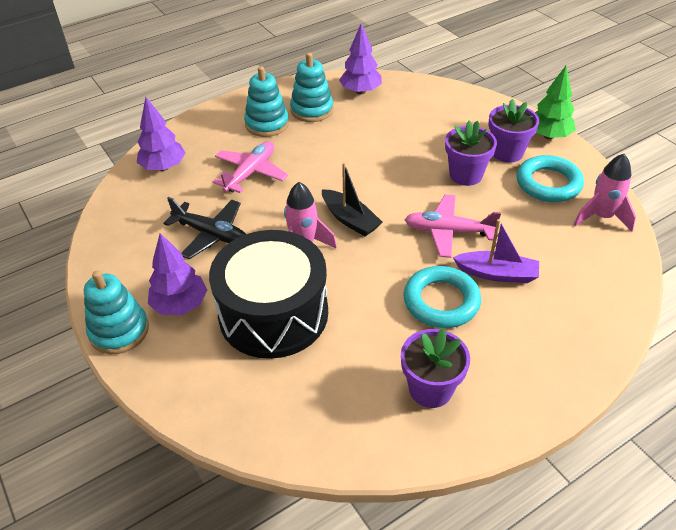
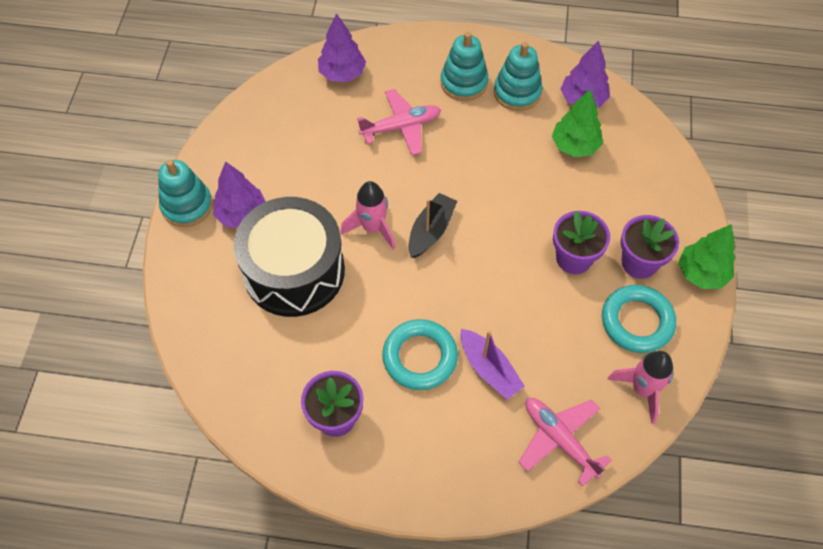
camera: 40 degrees right, 15 degrees up
black plane [163,197,246,259] -> none
black boat [322,163,383,236] -> black boat turned 150 degrees counterclockwise [409,193,457,258]
pink plane [404,194,501,258] -> pink plane moved to [519,398,612,487]
none -> green tree [552,89,603,157]

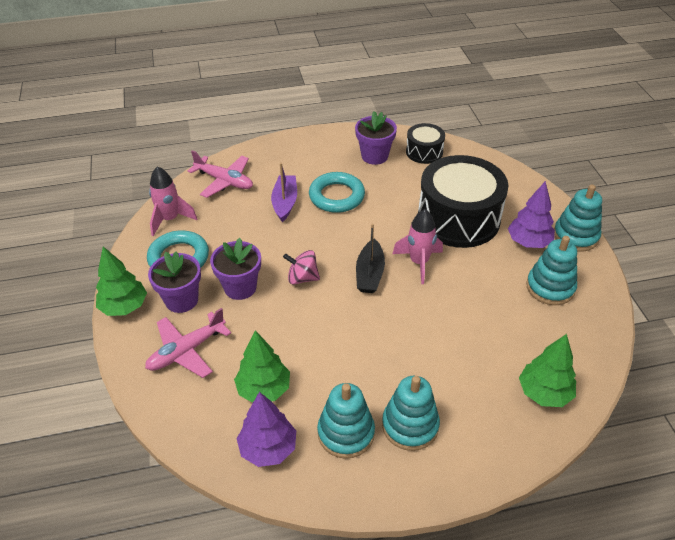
camera: 160 degrees right, 15 degrees down
purple tree [318,13,366,82] -> green tree [519,334,576,407]
pink plane [357,89,441,155] -> pink plane moved to [145,308,231,378]
purple boat [461,329,525,399] -> purple boat turned 60 degrees clockwise [271,163,297,222]
none -> pink spinning top [283,250,320,285]
none -> black drum [406,123,445,164]
none -> turquoise stacking toy [526,236,577,305]

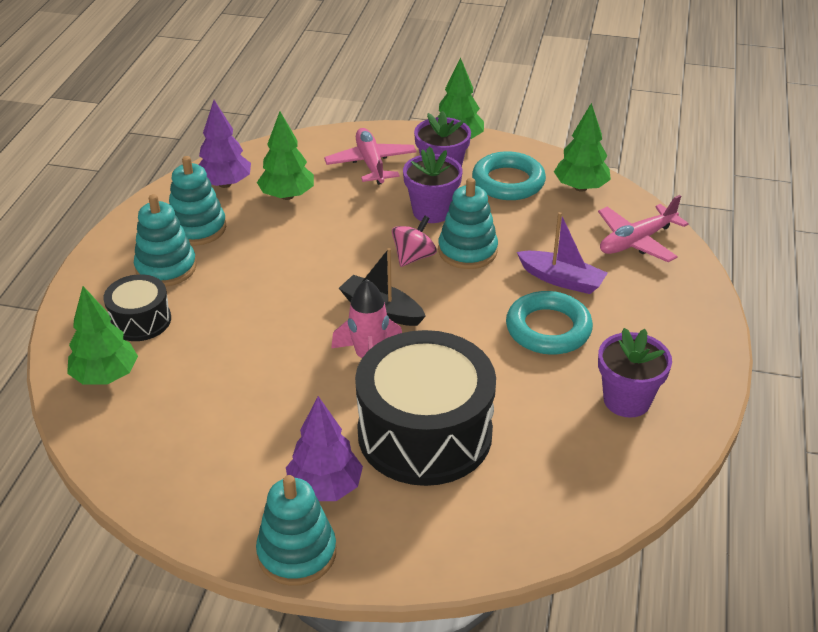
camera: 115 degrees right, 5 degrees down
pink rocket [149,166,197,236] -> green tree [554,103,611,192]
black drum [406,123,445,164] -> black drum moved to [104,274,171,341]
turquoise stacking toy [526,236,577,305] -> turquoise stacking toy moved to [438,178,498,269]

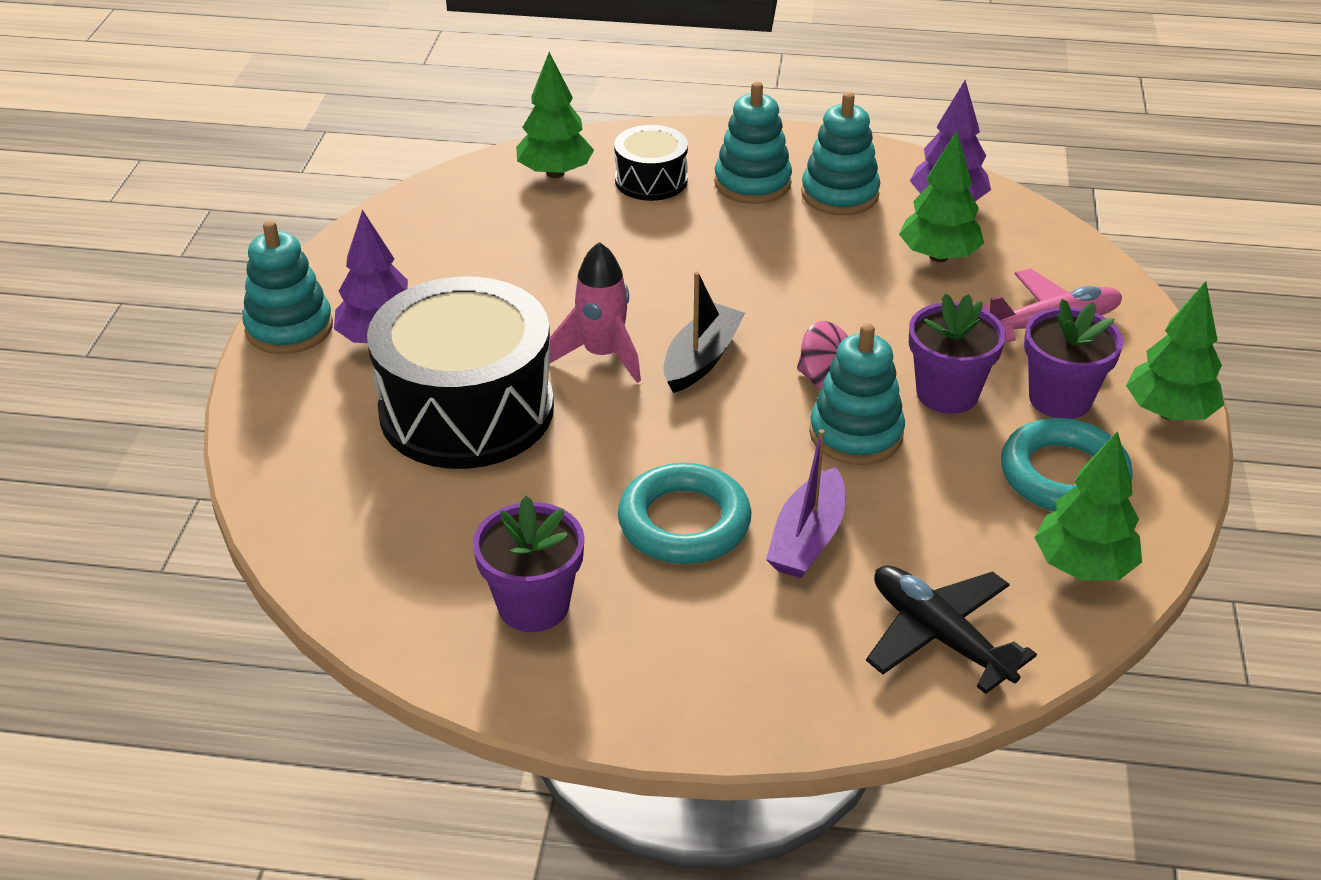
camera: 85 degrees right, 0 degrees up
pink plane [598,195,689,262] -> black plane [866,566,1037,694]

